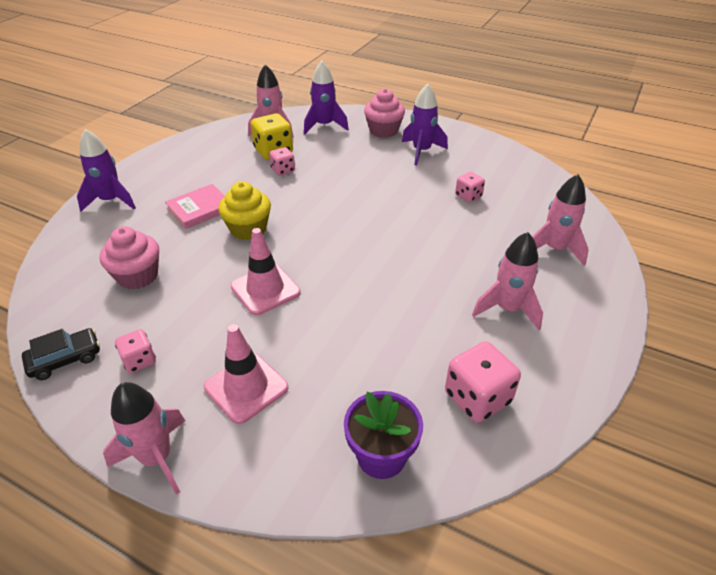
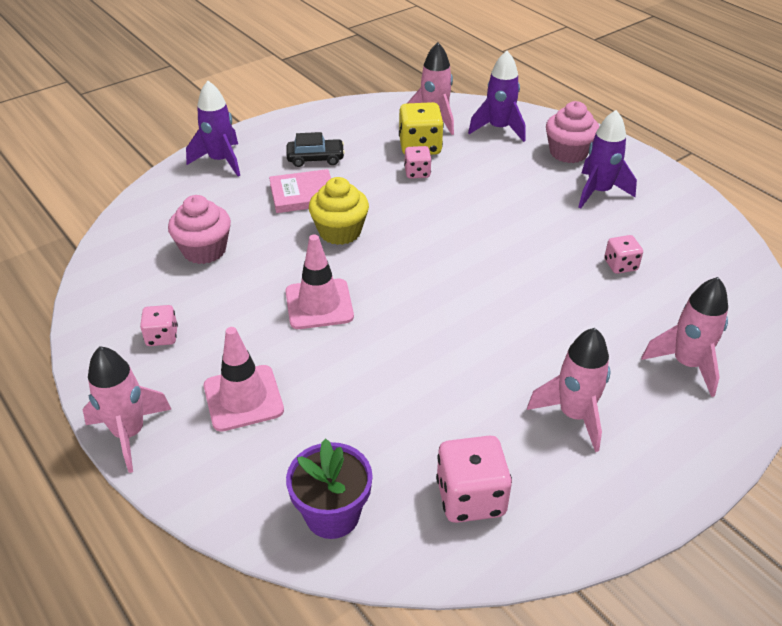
camera: 25 degrees right, 0 degrees up
black car [22,328,100,380] -> black car moved to [287,132,345,167]

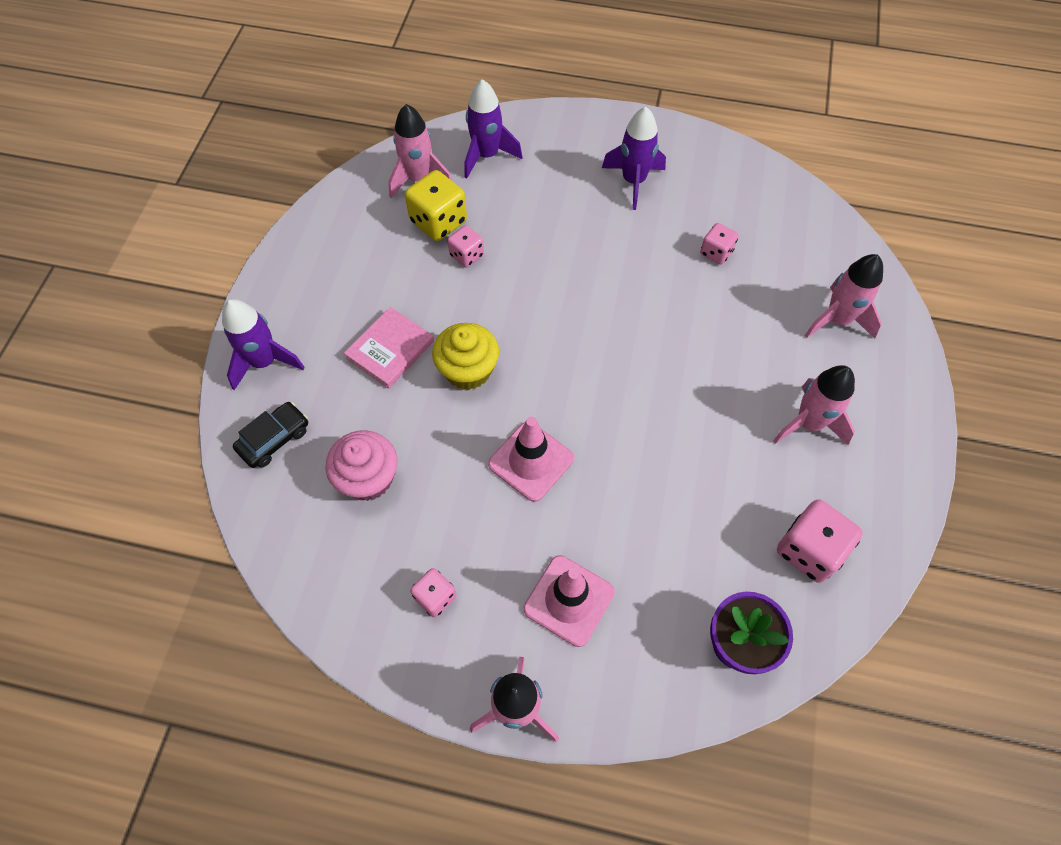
camera: 40 degrees left, 20 degrees up
black car [287,132,345,167] -> black car moved to [233,402,308,468]
pink cupcake [546,101,599,163] -> none

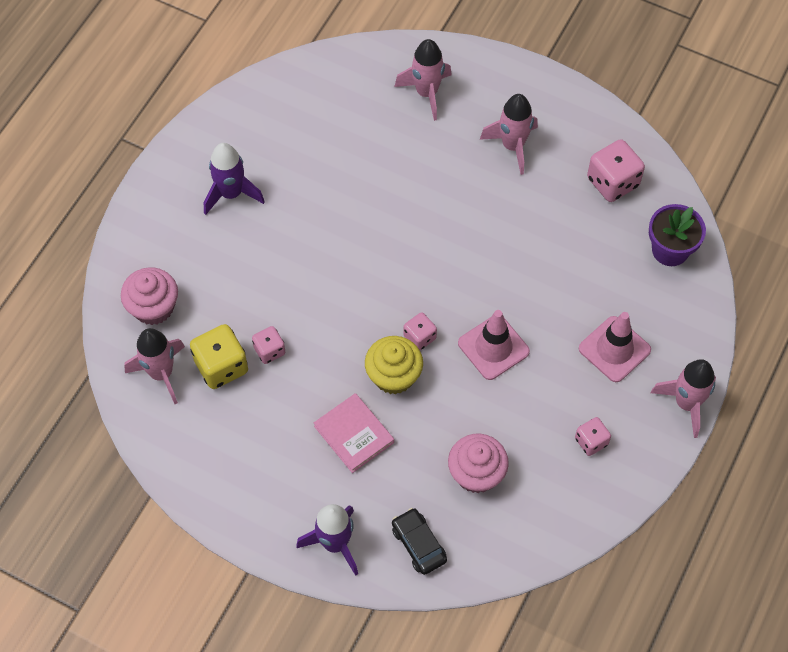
camera: 75 degrees left, 0 degrees up
purple rocket [464,79,522,178] -> pink cupcake [121,267,178,325]
pink dice [700,223,739,265] -> pink dice moved to [403,312,437,350]

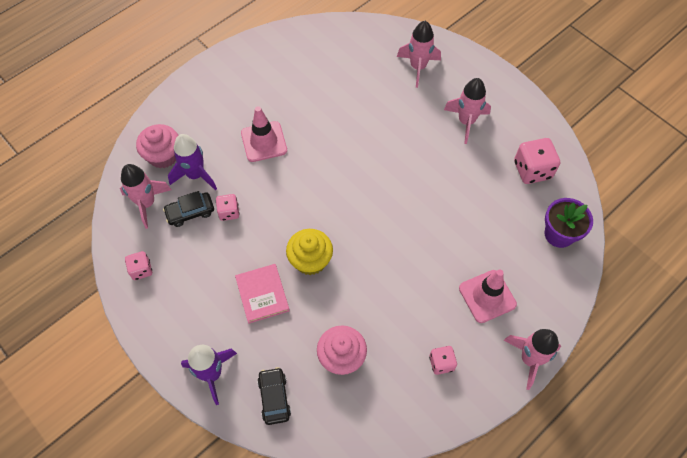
camera: 20 degrees right, 0 degrees up
yellow dice [190,324,248,389] -> black car [163,191,214,227]
purple rocket [204,143,265,215] -> purple rocket moved to [168,134,217,191]
pink dice [403,312,437,350] -> pink dice moved to [125,251,152,280]
pink traffic cone [458,310,530,380] -> pink traffic cone moved to [241,106,287,162]

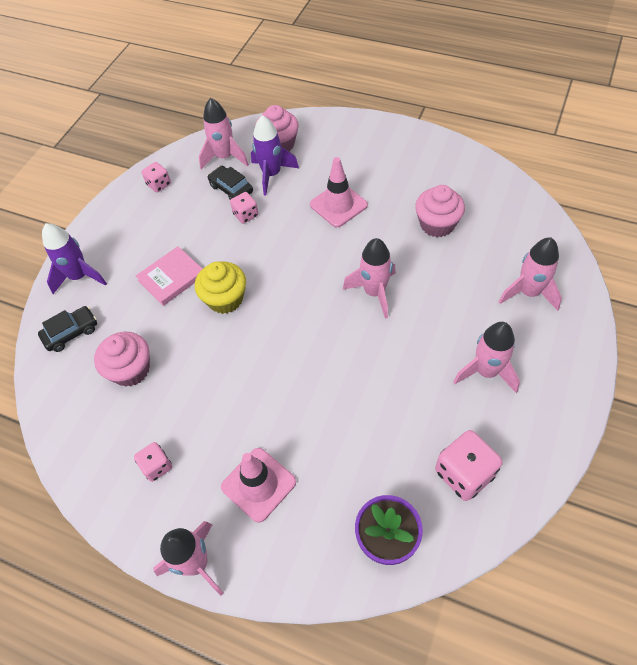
camera: 70 degrees right, 5 degrees down
none -> pink rocket [343,238,396,319]
none -> pink cupcake [415,185,465,237]

